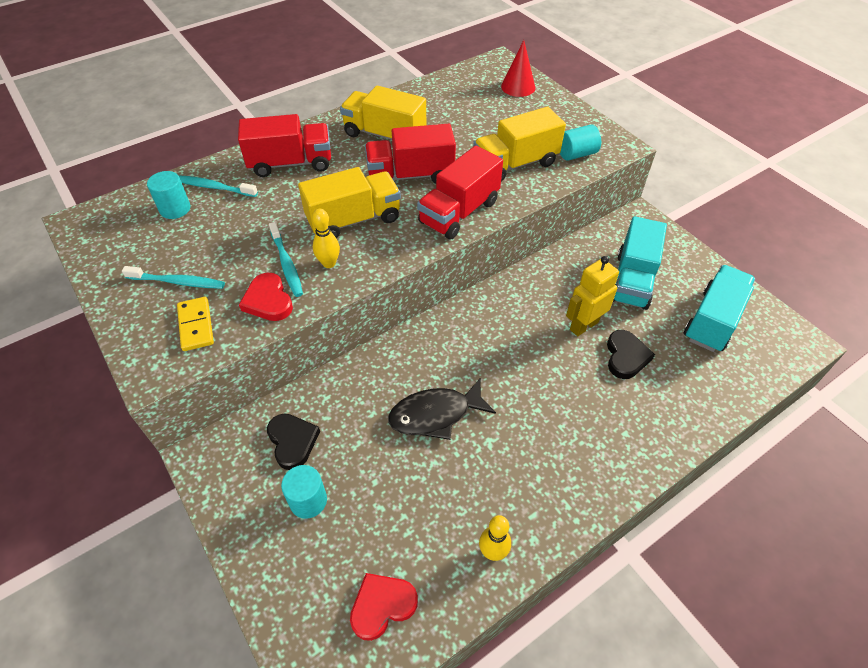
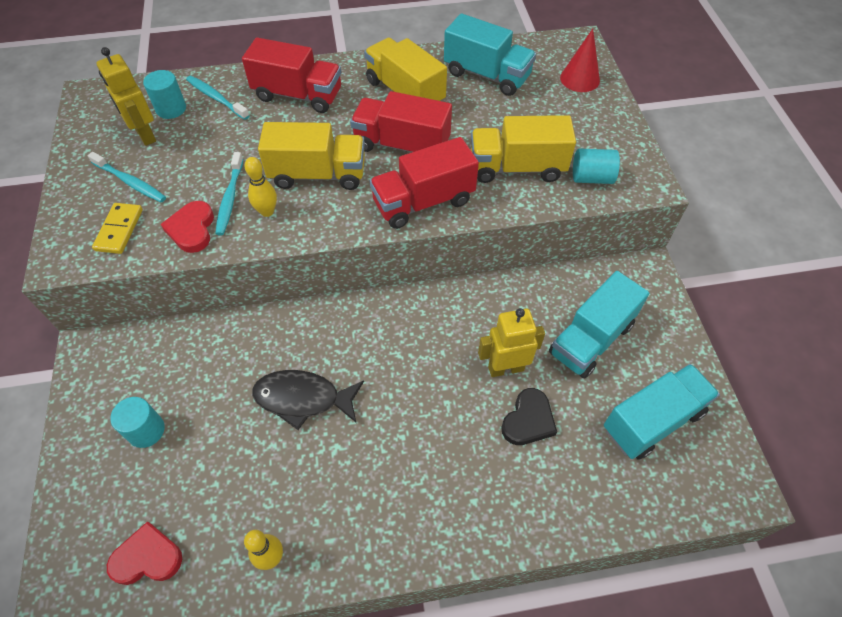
camera: 25 degrees right, 5 degrees up
black heart [267,414,320,470] -> none
none -> yellow robot [96,47,156,146]
none -> turquoise truck [444,13,536,96]

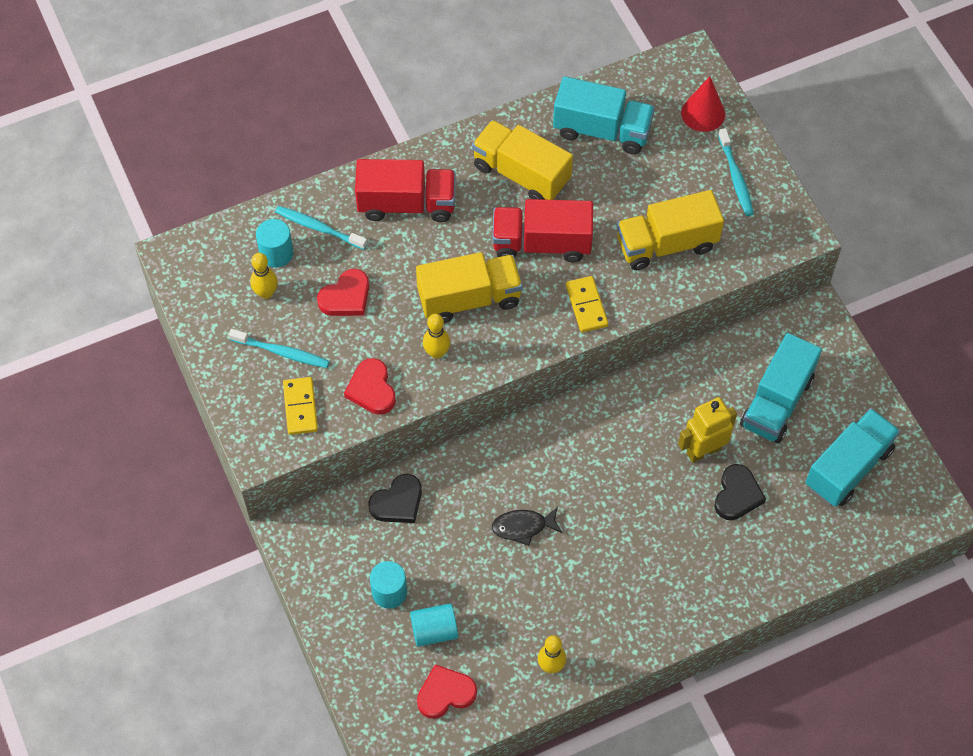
camera: 15 degrees left, 5 degrees up
yellow robot [96,47,156,146] -> yellow bowling pin [250,253,278,299]
turquoise toothbrush [215,152,243,235] -> turquoise toothbrush moved to [718,128,754,216]
black fish [252,370,364,430] -> black fish [491,507,562,546], size x0.65
red truck [370,137,479,229] -> yellow domino [566,276,608,332]
turquoise cylinder [573,148,620,184] -> turquoise cylinder moved to [410,603,458,647]
none -> red heart [317,269,369,316]
none -> black heart [368,474,422,523]

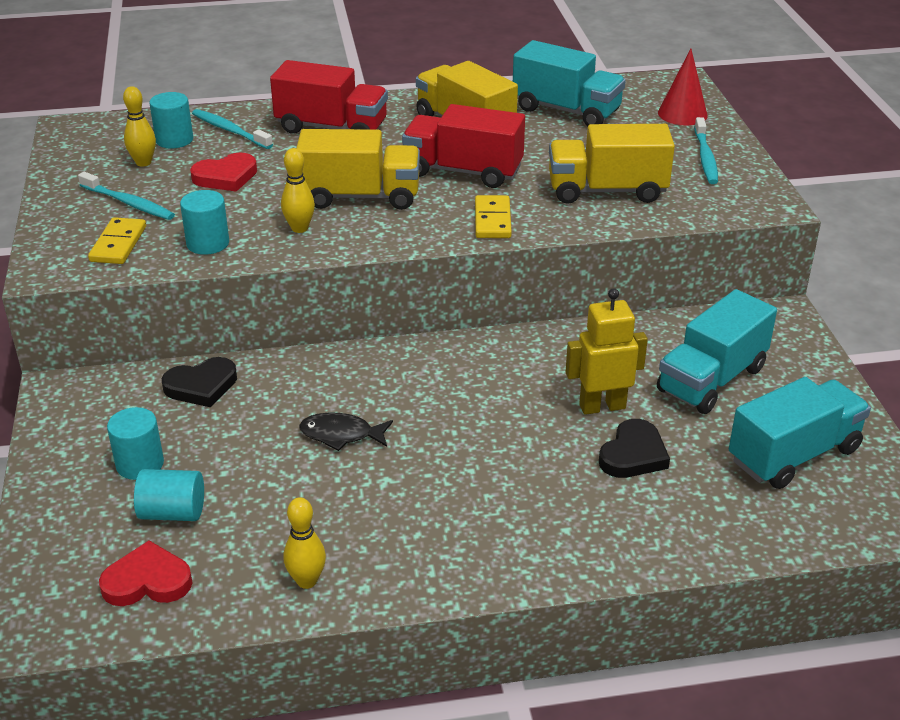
camera: 15 degrees right, 25 degrees down
red heart [344,358,396,415] -> turquoise cylinder [180,190,229,255]

